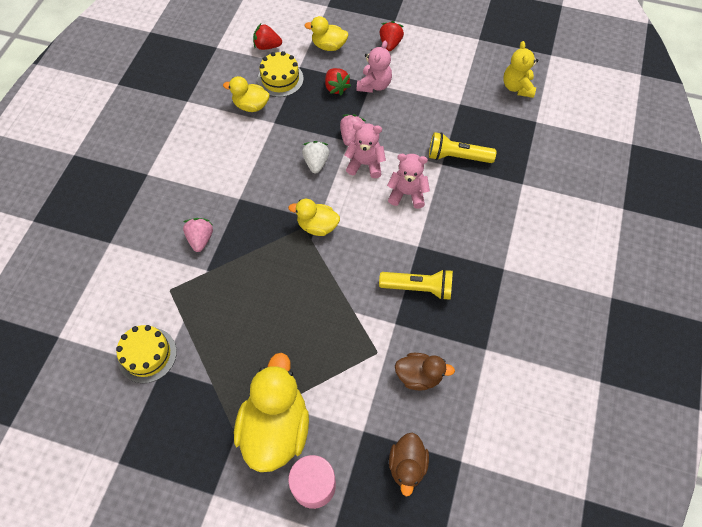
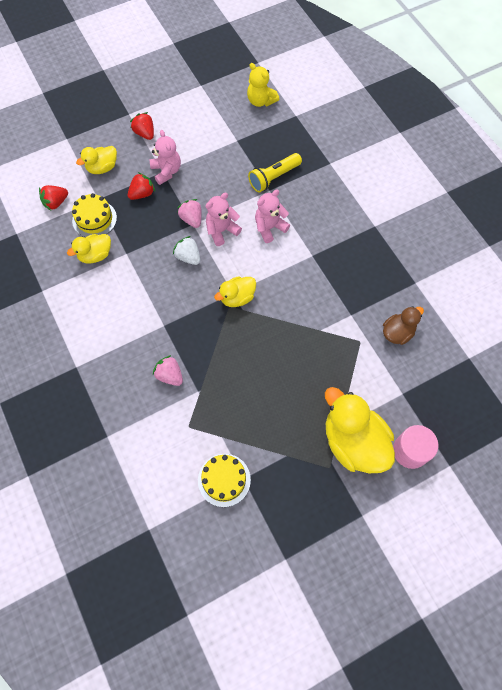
camera: 45 degrees left, 5 degrees up
red strawberry [325,68,351,95] -> red strawberry turned 60 degrees counterclockwise [128,172,155,200]
yellow flashlight [379,269,453,300] -> none
brown duck [389,432,429,496] -> none

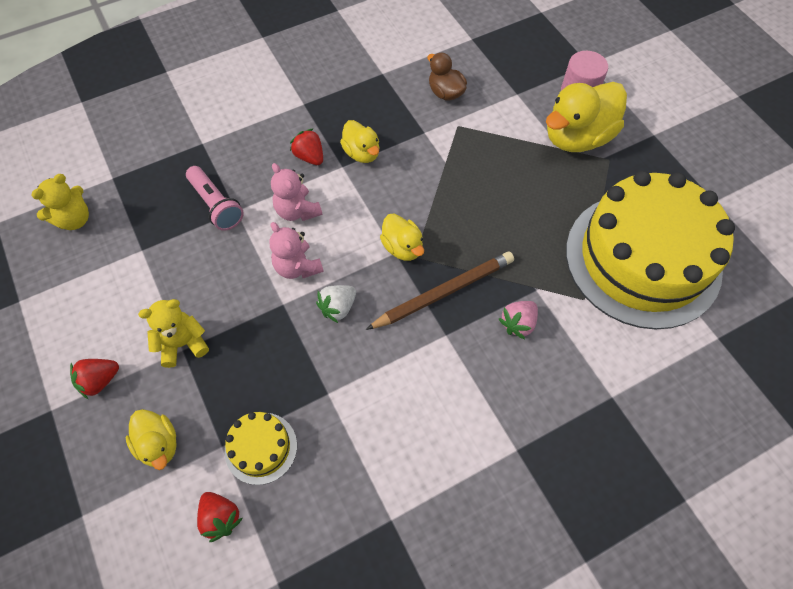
camera: 90 degrees left, 5 degrees down
yellow duck [67,234,111,264] -> yellow duck moved to [340,120,379,163]
red strawberry [128,172,155,200] -> red strawberry moved to [290,128,323,165]
pink teddy bear [150,130,181,185] -> yellow teddy bear [138,299,209,368]
pink strawberry [177,199,202,228] -> none
yellow cake [198,454,251,507] -> yellow cake [566,171,735,329], size x2.45
yellow flashlight [248,153,302,192] -> pink flashlight [186,166,244,231]
none -> brown pencil [366,251,514,330]

